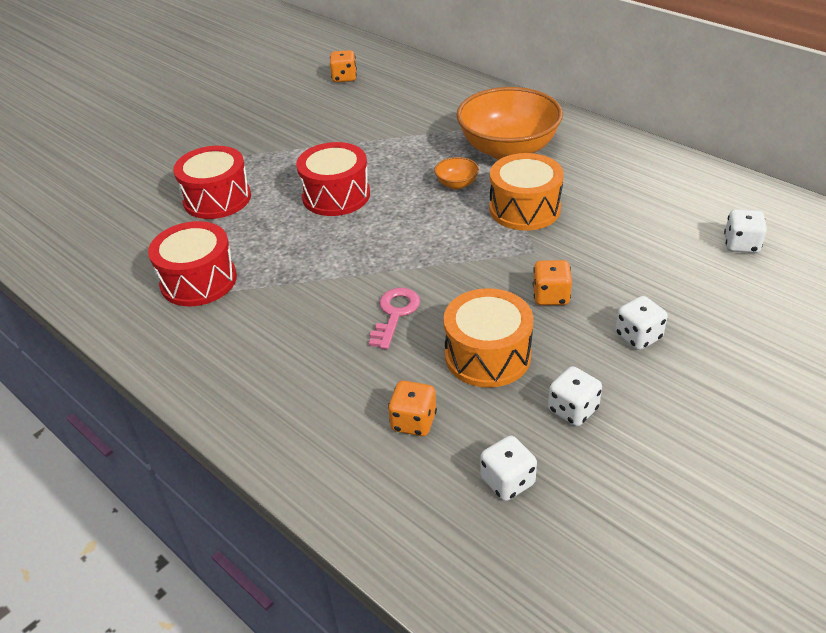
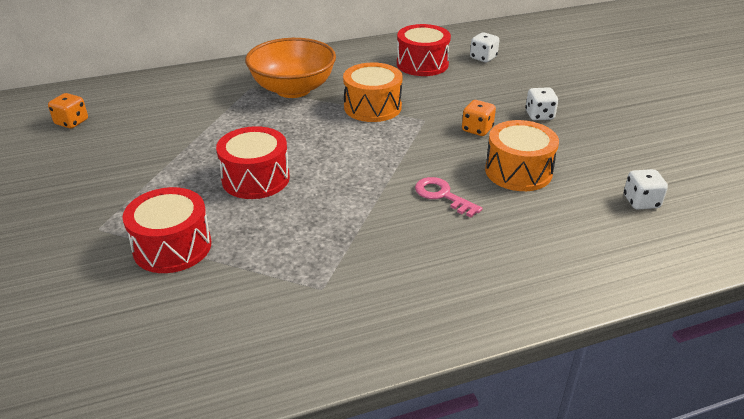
camera: 65 degrees left, 5 degrees down
red drum [148,221,237,306] -> red drum moved to [397,24,451,76]
orange dice [388,381,437,436] -> none
orange bowl [434,157,479,189] -> none
white dice [548,366,602,426] -> none

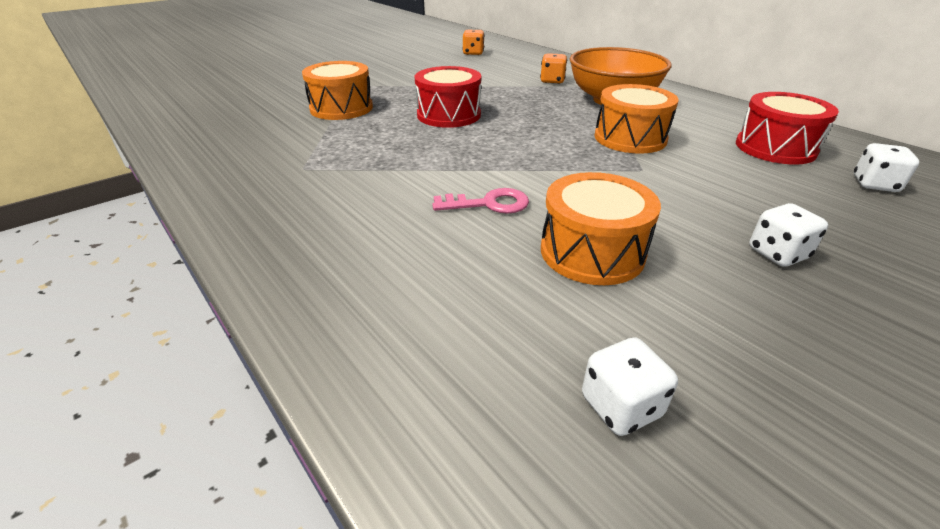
camera: 70 degrees right, 0 degrees up
red drum [123,187,211,273] -> orange drum [302,61,373,120]
pink key [415,177,483,217] -> pink key turned 60 degrees clockwise [432,188,529,214]
orange dice [462,100,496,136] -> orange dice moved to [540,53,567,84]

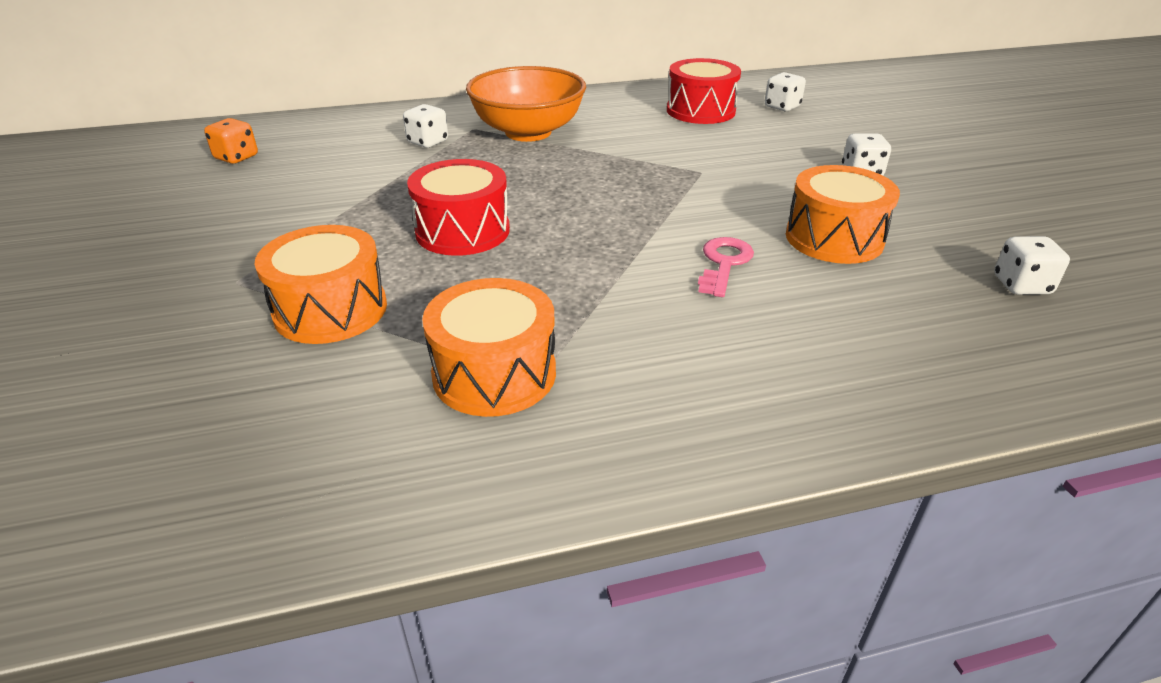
camera: 65 degrees left, 0 degrees up
orange dice [540,53,567,84] -> white dice [403,104,448,148]
orange drum [594,84,679,154] -> orange drum moved to [422,278,556,417]

